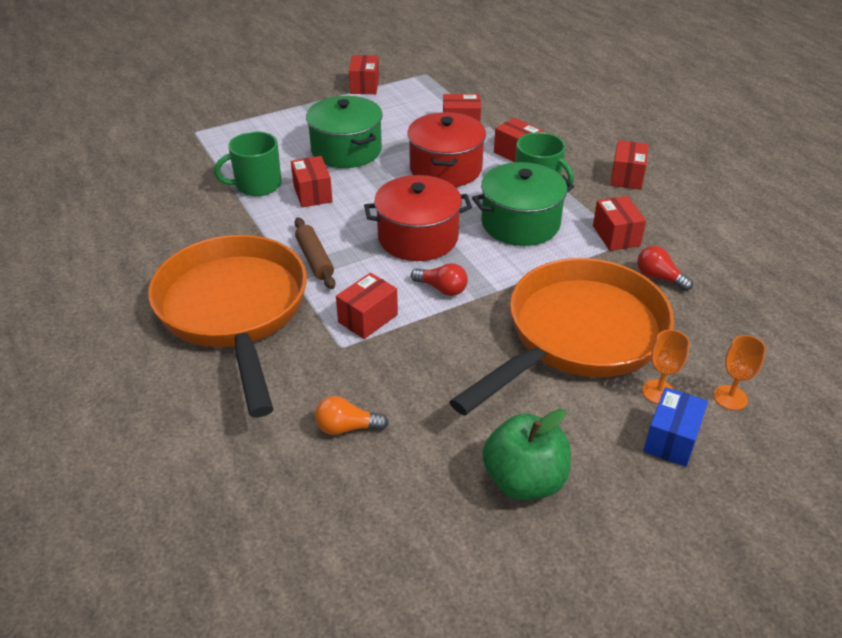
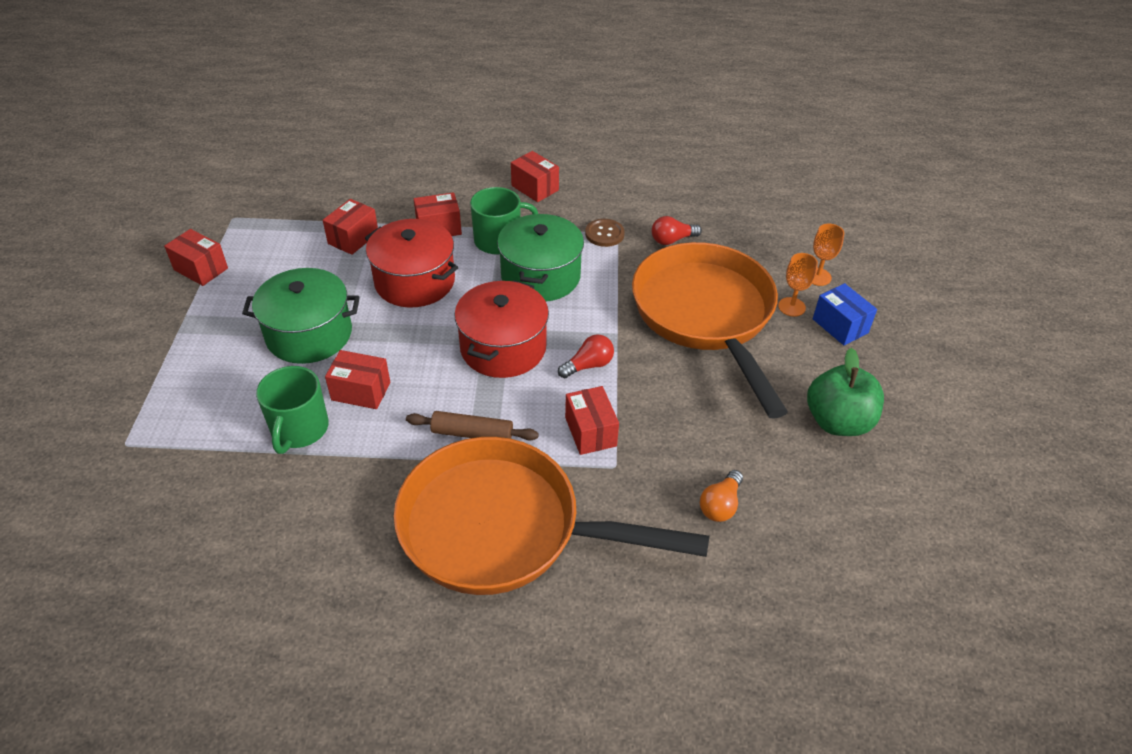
camera: 60 degrees left, 5 degrees up
red box [593,196,646,251] -> brown button [585,219,625,247]

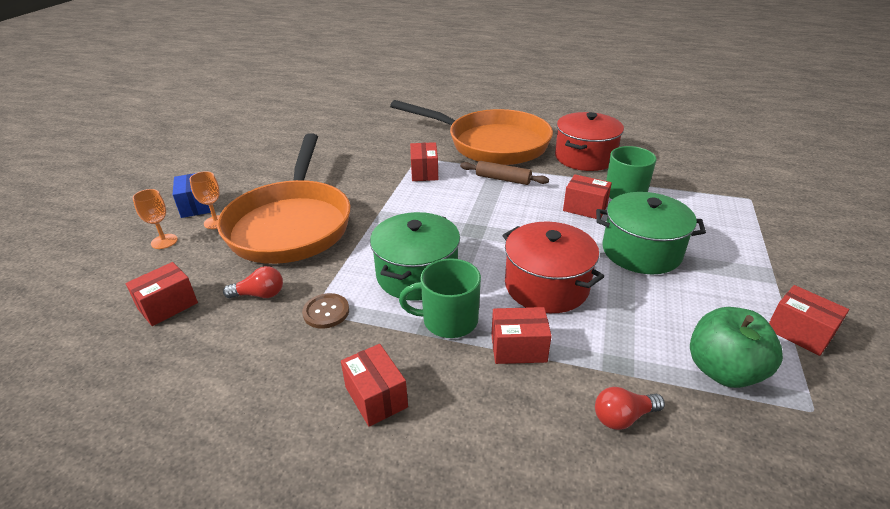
camera: 165 degrees left, 10 degrees down
red box [323,199,378,255] -> red box moved to [125,262,198,326]
red pot [454,280,549,378] -> red pot moved to [555,112,624,171]
red light bulb [558,334,614,378] -> red light bulb moved to [595,387,665,430]
orange light bulb [700,470,743,522] -> none
green apple [807,348,884,436] -> green apple moved to [690,307,783,388]

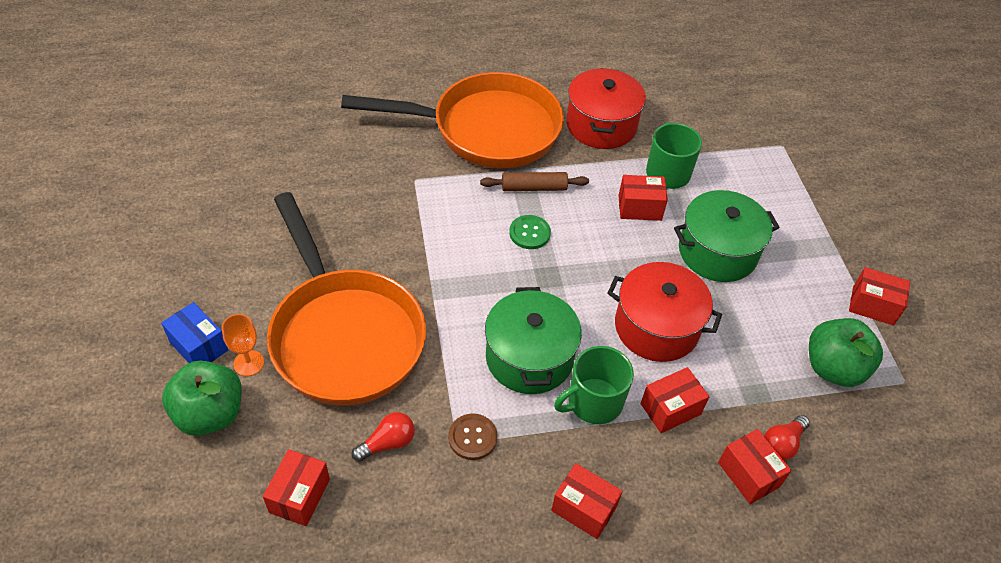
camera: 30 degrees left, 15 degrees up
orange goblet [133,189,178,249] -> green apple [162,361,242,436]
red box [410,142,438,181] -> red box moved to [718,429,792,504]
none -> green button [509,215,551,249]

